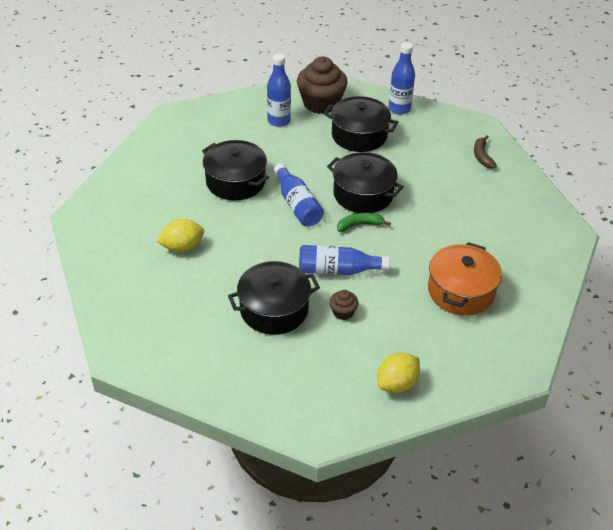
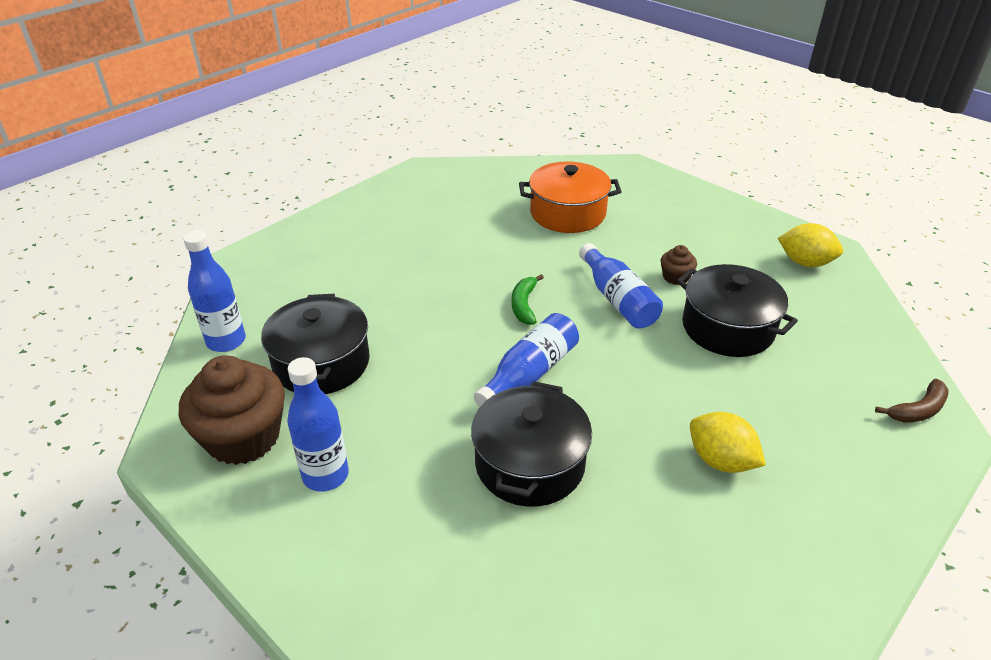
camera: 115 degrees left, 5 degrees down
black pot [327,152,404,213] -> none
green banana [337,213,391,232] -> green banana turned 45 degrees clockwise [512,274,544,325]
yellow lemon [377,352,420,393] -> yellow lemon moved to [778,223,843,267]
brown banana [474,135,497,169] -> brown banana moved to [875,379,949,423]

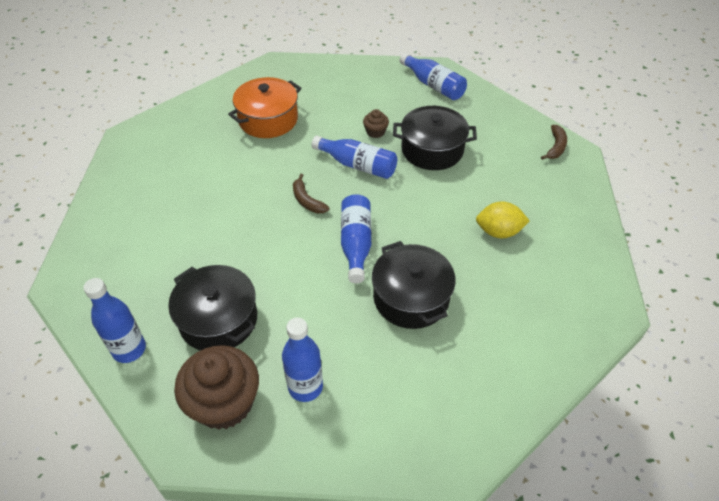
camera: 40 degrees left, 10 degrees up
green banana [512,274,544,325] -> brown banana [293,174,330,213]
yellow lemon [778,223,843,267] -> blue bottle [400,53,467,100]

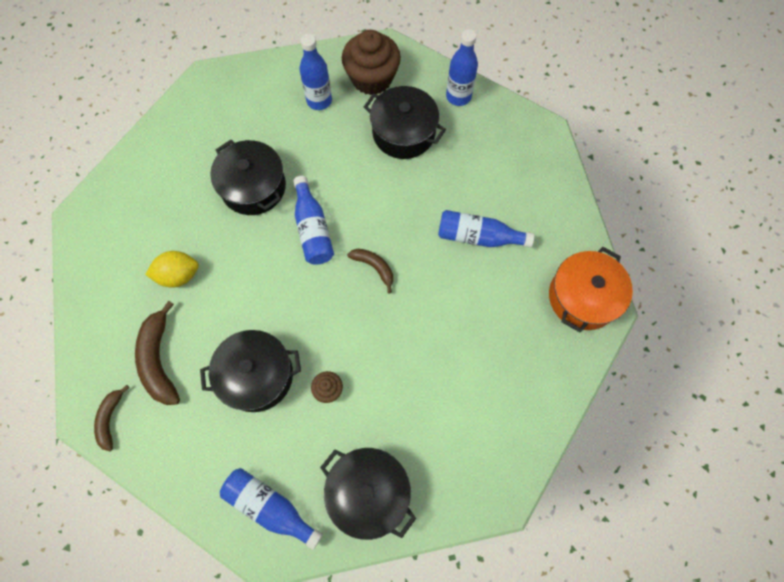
camera: 165 degrees right, 20 degrees up
orange pot [228,77,301,138] -> orange pot moved to [549,247,633,332]
blue bottle [312,136,397,179] -> blue bottle moved to [438,210,534,248]
none -> brown banana [135,301,180,405]
none -> black pot [320,448,416,540]

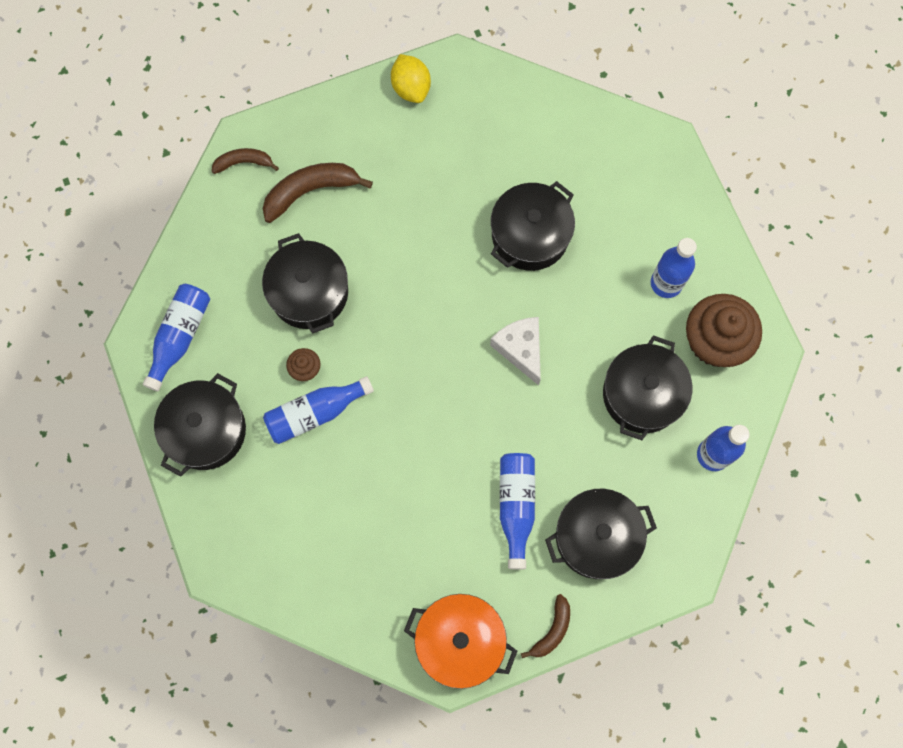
camera: 80 degrees right, 5 degrees up
yellow lemon [145,251,199,288] -> yellow lemon moved to [391,54,431,103]
blue bottle [293,176,334,265] -> blue bottle moved to [263,376,374,444]
brown banana [347,249,393,293] -> brown banana moved to [521,594,570,658]
none -> white cheese [490,317,541,385]
none -> black pot [545,489,657,579]

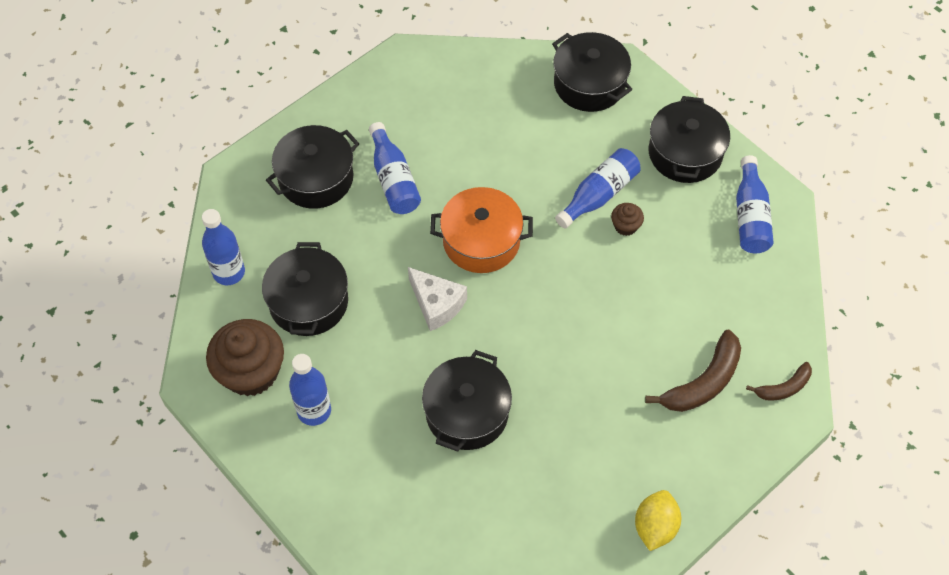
camera: 160 degrees right, 15 degrees down
black pot [262,233,348,333] -> black pot moved to [552,32,632,112]
yellow lemon [391,54,431,103] -> yellow lemon turned 60 degrees clockwise [635,490,681,551]
orange pot [404,594,517,689] -> orange pot moved to [430,187,533,273]
brown banana [521,594,570,658] -> none

